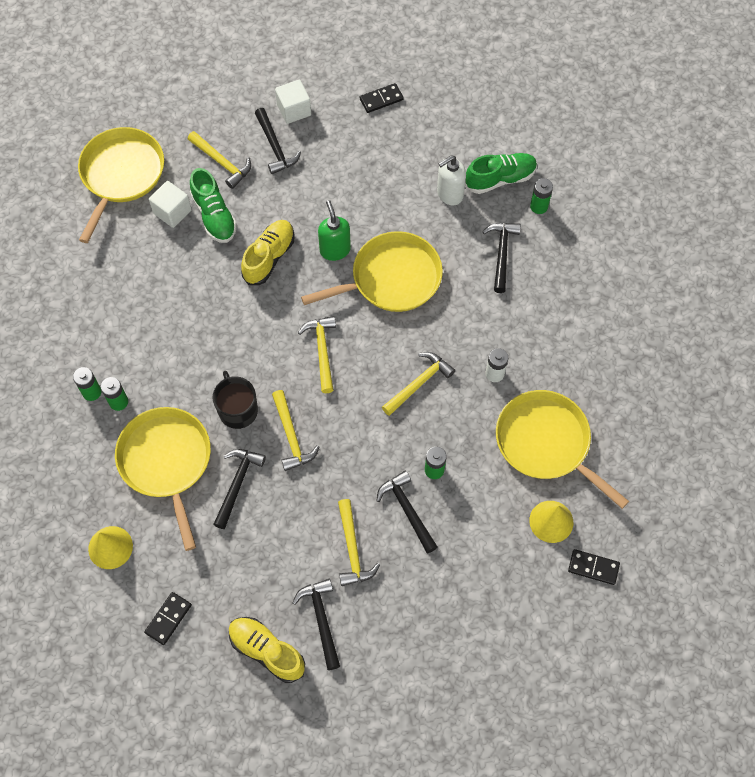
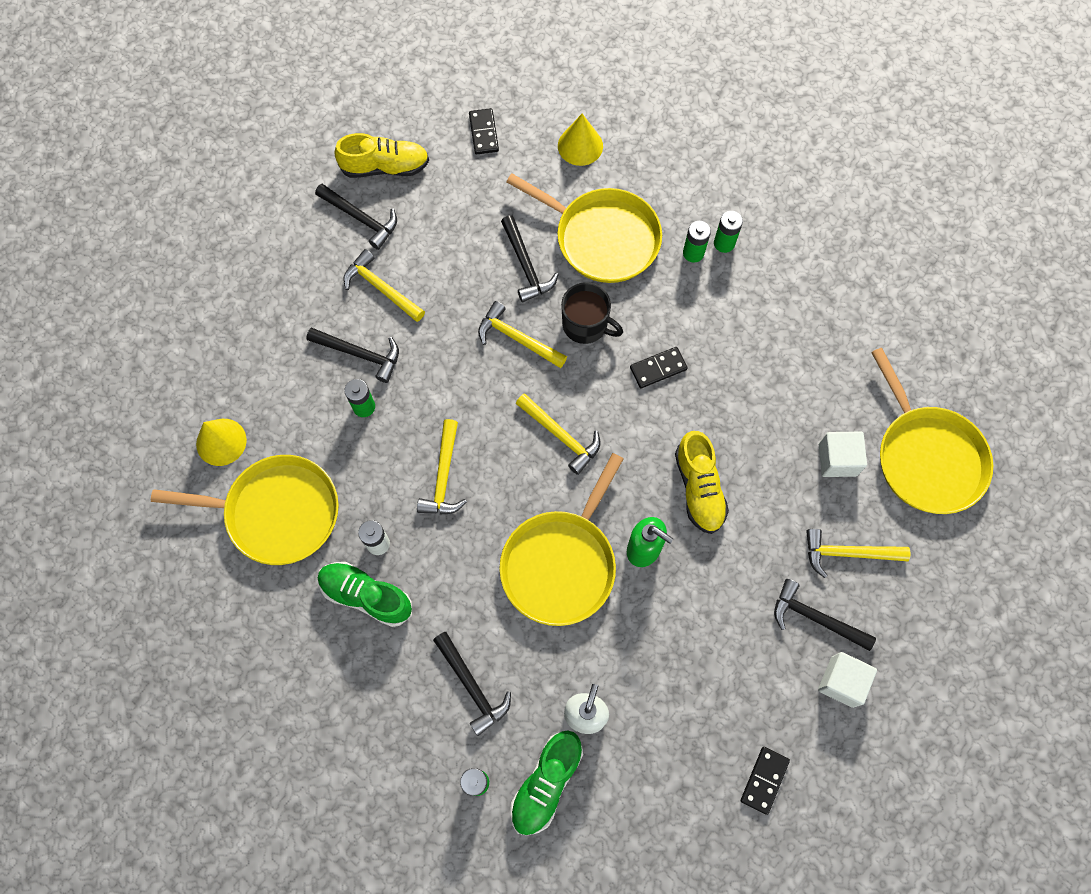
camera: 140 degrees right, 5 degrees up
green shoe [190,168,237,243] -> green shoe moved to [318,562,412,627]
black domino [568,549,620,585] -> black domino moved to [630,347,688,388]

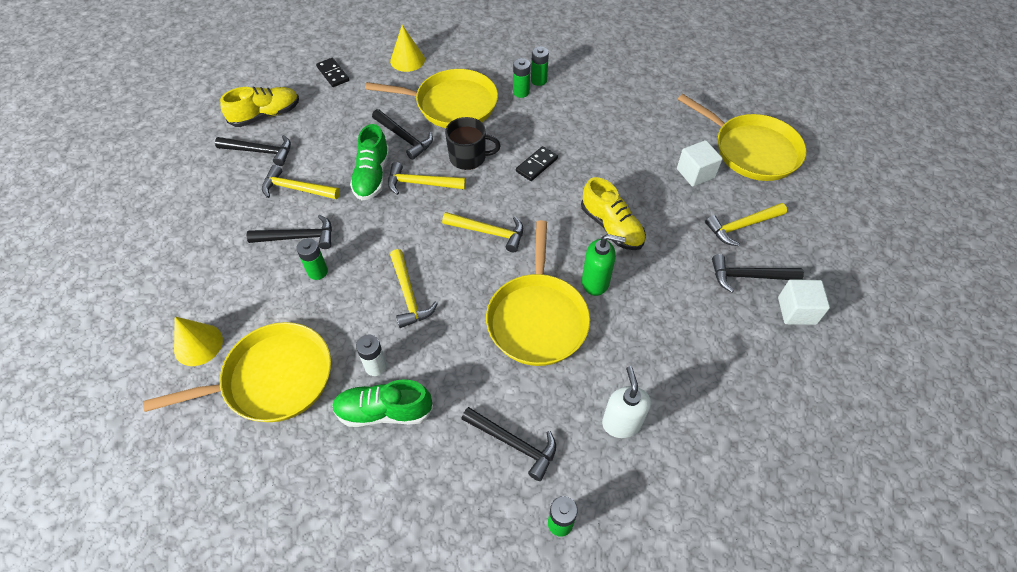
camera: 25 degrees left, 15 degrees down
green shoe [510,731,583,835] -> green shoe moved to [350,124,390,201]
black domino [741,747,790,815] -> none

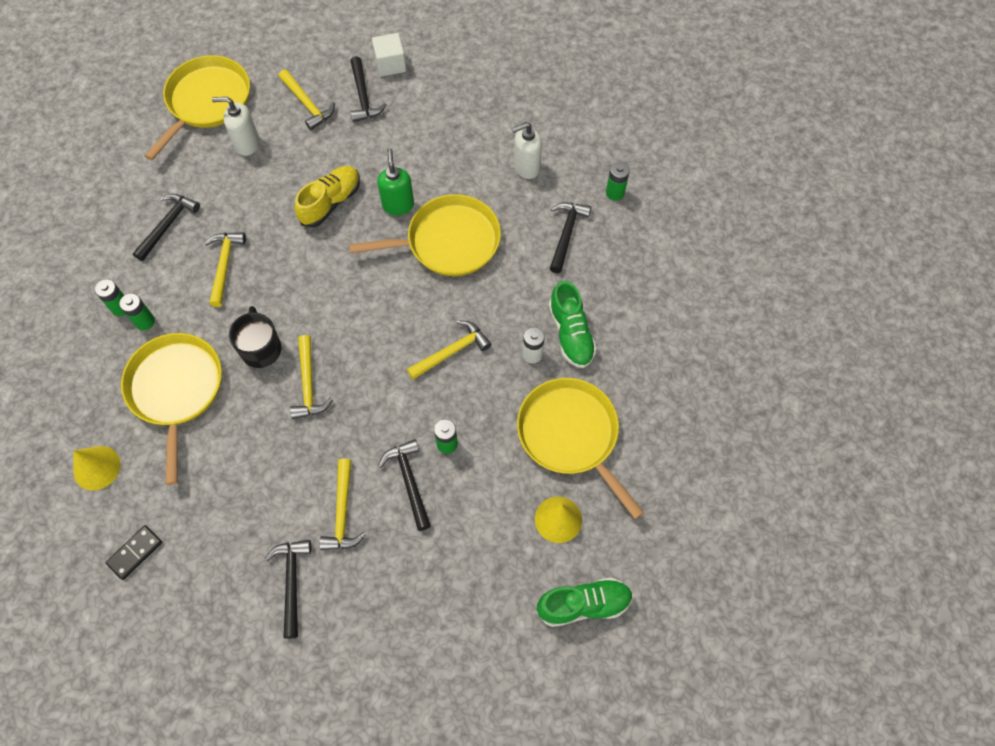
camera: 105 degrees left, 10 degrees up
yellow shoe [220,87,299,127] -> none
green shoe [350,124,390,201] -> green shoe moved to [536,578,633,627]
black hammer [372,109,433,160] -> black hammer moved to [133,194,200,261]
yellow hammer [442,212,523,252] -> yellow hammer moved to [204,232,246,307]
black domino [516,146,558,181] -> none
white cube [677,140,723,187] -> white soap dispenser [212,97,260,156]

